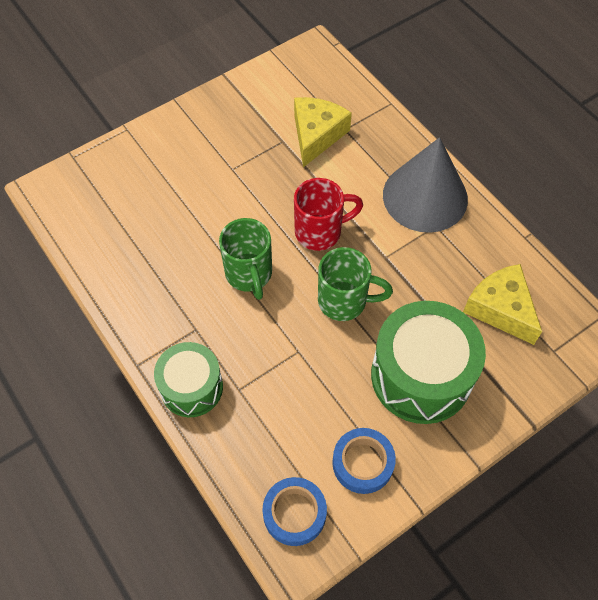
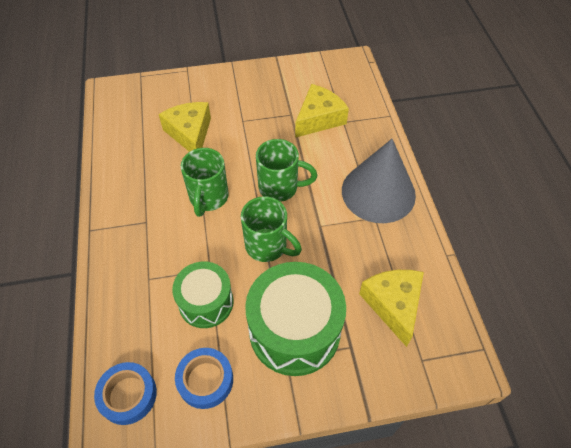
camera: 25 degrees right, 5 degrees down
green drum [154,342,223,417] -> green drum moved to [172,262,234,328]
red mug [294,178,363,251] -> green mug [256,139,317,202]
none -> yellow cheese [159,102,211,152]

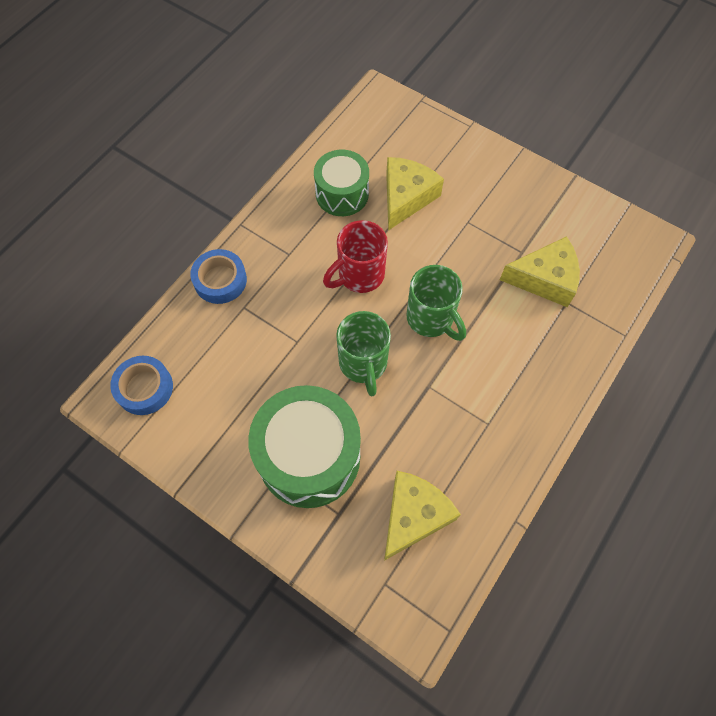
camera: 45 degrees right, 10 degrees up
green drum [172,262,234,328] -> green drum moved to [314,150,369,216]
blue tape [175,348,233,409] -> blue tape moved to [190,249,247,304]
green mug [181,148,229,217] -> red mug [323,220,388,293]
grey cone [342,139,416,223] -> none

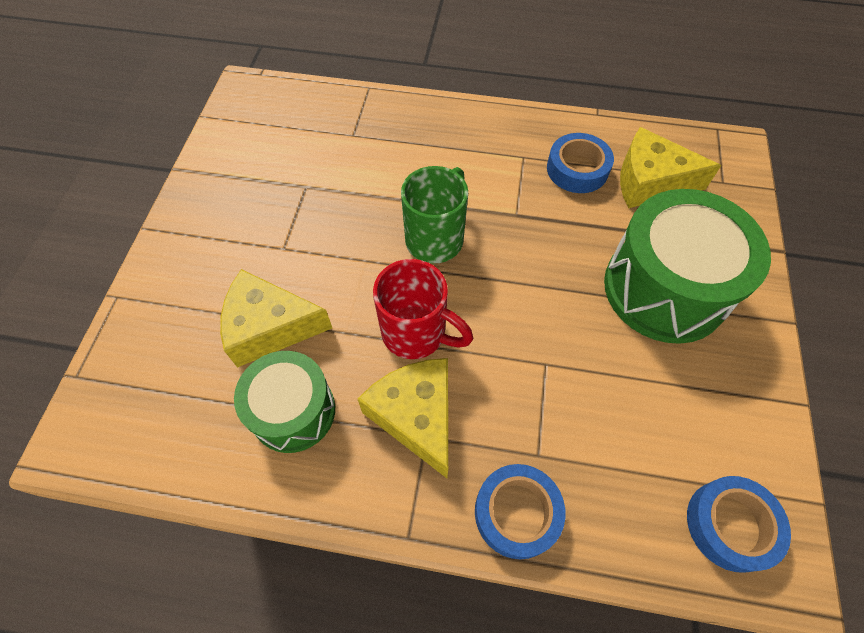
camera: 115 degrees left, 5 degrees down
green mug [336,311,391,397] -> none
yellow cheese [500,236,580,307] -> yellow cheese moved to [358,358,448,478]
none -> blue tape [547,133,614,193]

